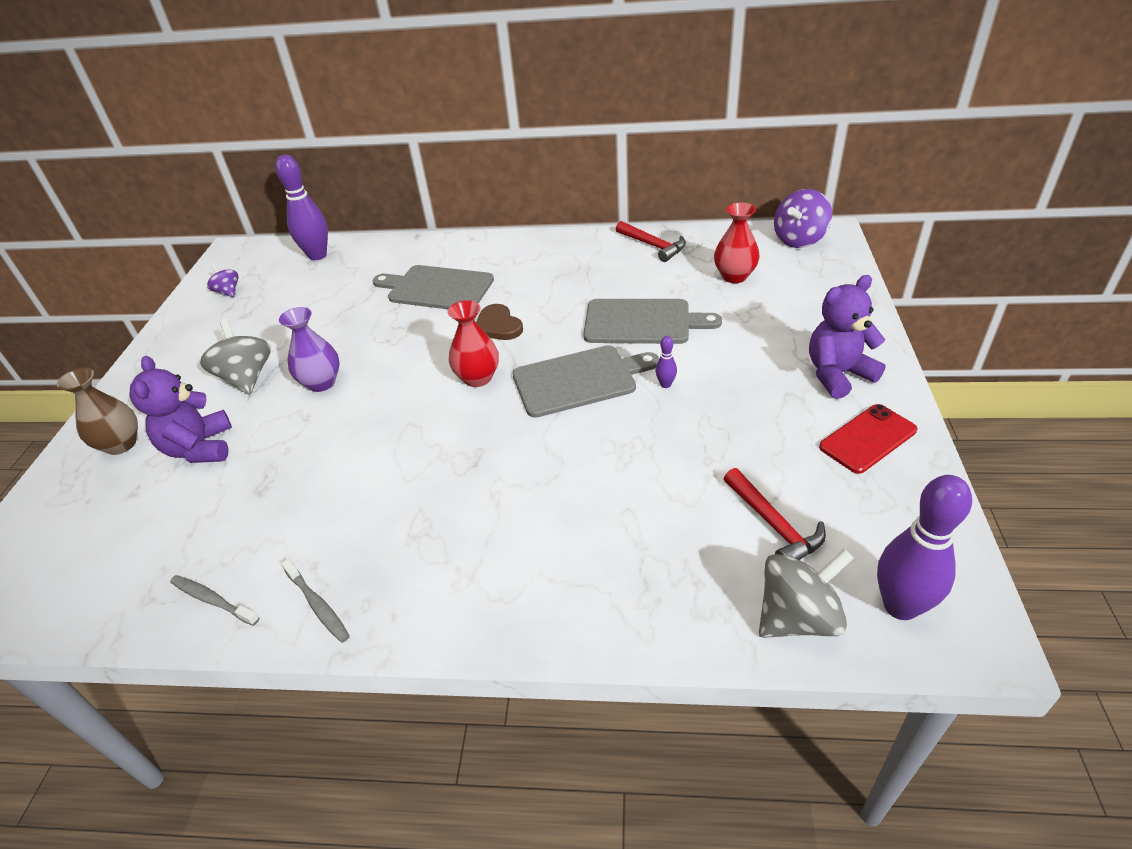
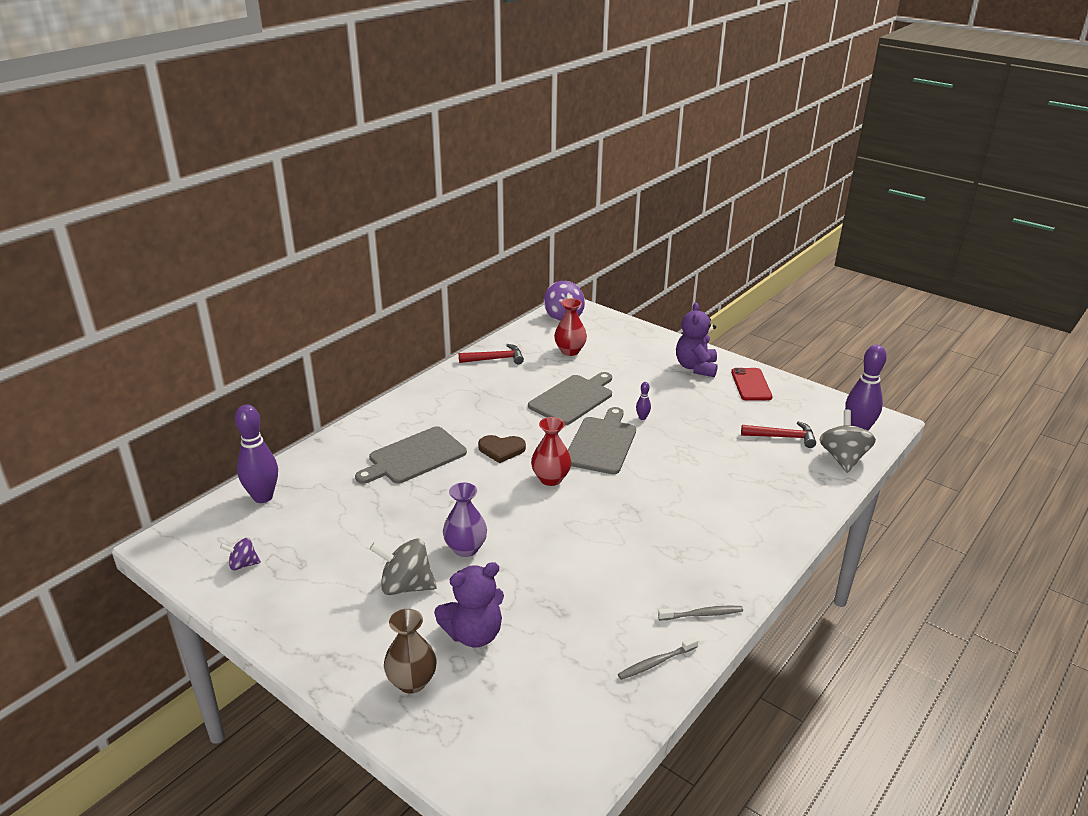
camera: 60 degrees left, 10 degrees down
purple teddy bear [129,356,232,463] -> purple teddy bear turned 45 degrees counterclockwise [434,562,504,647]

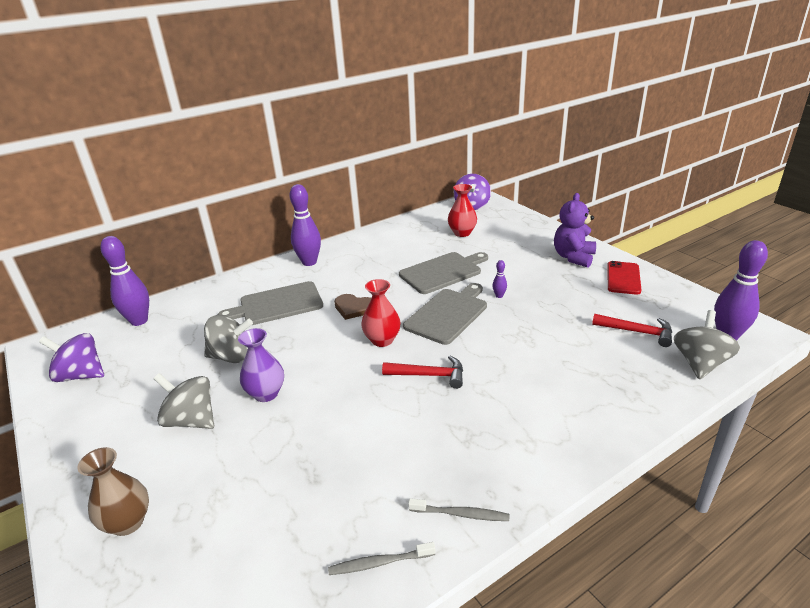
camera: 20 degrees right, 0 degrees up
purple spinning top [220,538,261,570] -> purple spinning top [39,333,104,382], size x1.78
purple teddy bear [434,562,504,647] -> none
red hammer [459,344,524,364] -> red hammer moved to [382,356,463,389]
none -> grey spinning top [204,315,253,363]
none -> purple bowling pin [290,184,321,266]

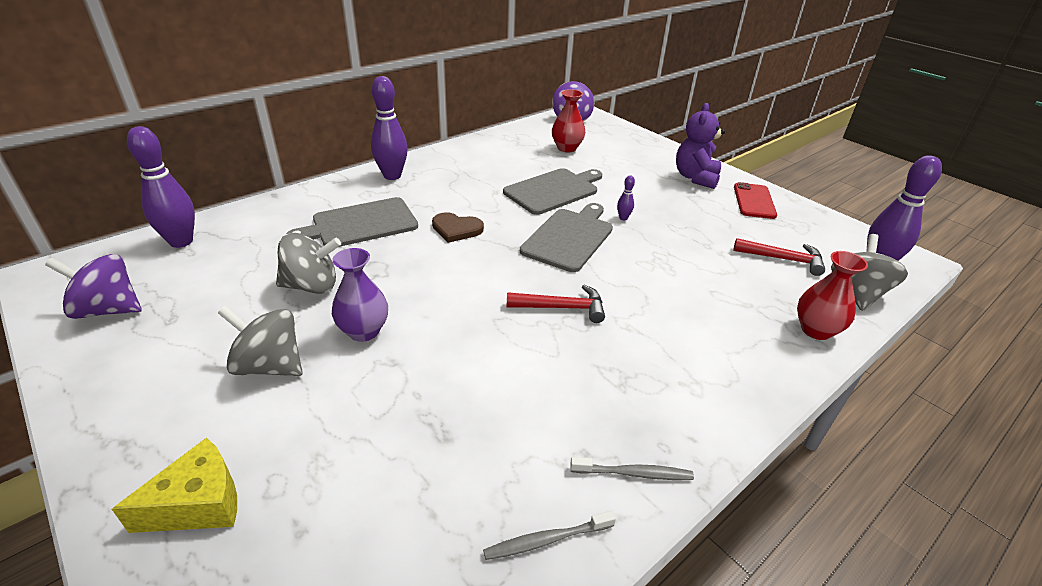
camera: 10 degrees left, 5 degrees up
brown vase [77,447,149,536] -> yellow cheese [112,437,237,533]
red vase [361,279,401,347] -> red vase moved to [797,251,868,340]

